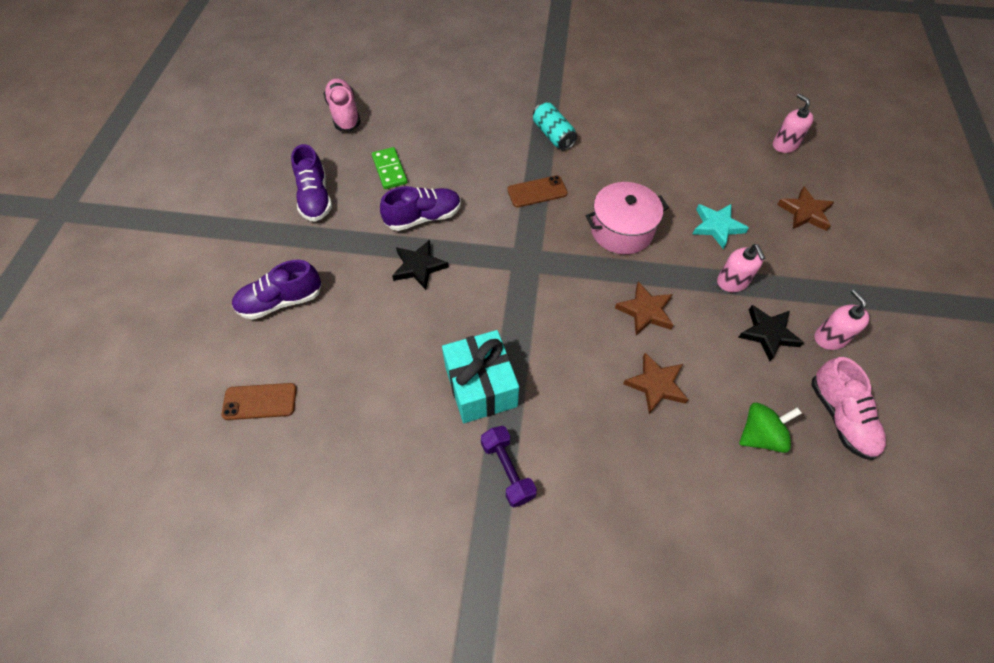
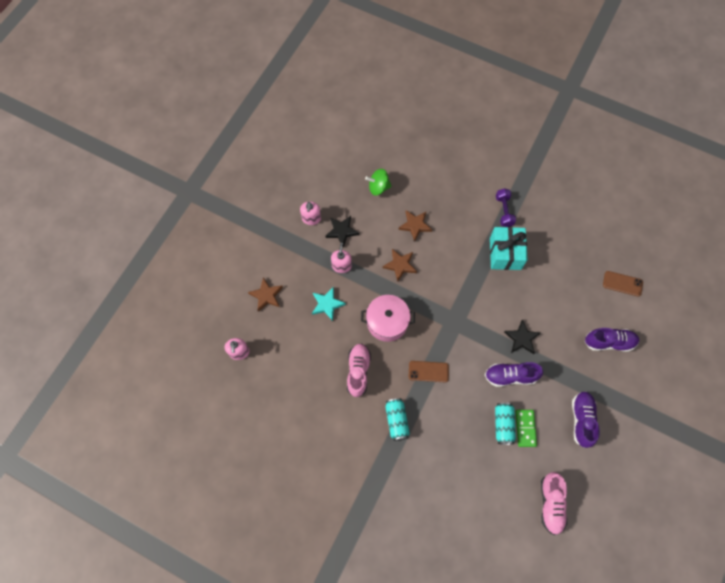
camera: 160 degrees left, 10 degrees up
pink shoe [811,357,886,460] -> pink shoe moved to [347,343,371,397]
none -> turquoise can [495,403,516,445]

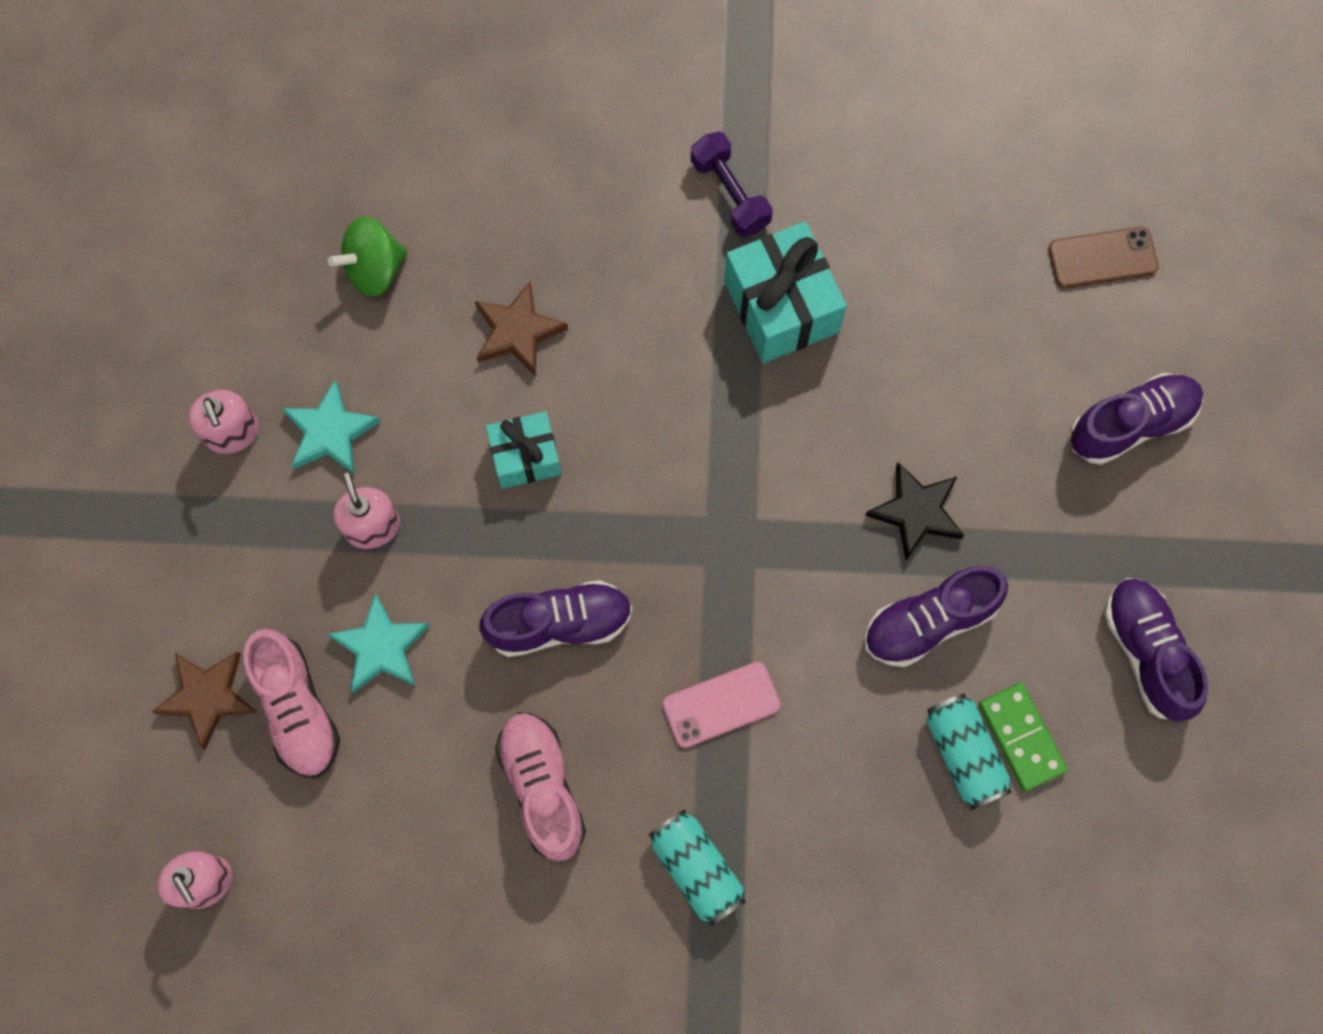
camera: 25 degrees left, 5 degrees up
black star [325,216,359,248] -> turquoise star [282,380,381,474]
pink pot [361,295,415,342] -> purple shoe [479,580,633,657]
brown star [383,249,417,281] -> turquoise gift [486,411,561,489]
brown phone [409,361,449,382] -> pink phone [663,662,780,748]
pink shoe [541,472,567,535] -> pink shoe moved to [243,629,340,778]

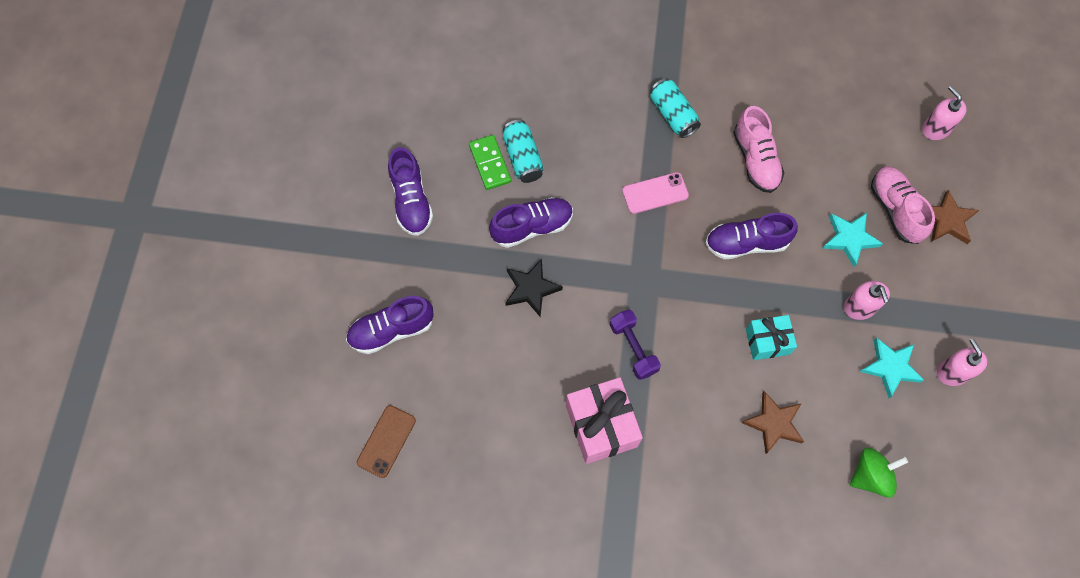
camera: 175 degrees left, 5 degrees down
purple dumbbell [691,132,773,237] -> purple dumbbell moved to [610,310,661,380]
turquoise gift [724,222,847,363] -> pink gift [566,377,643,464]
brown phone [1048,227,1158,288] -> brown phone turned 60 degrees counterclockwise [357,405,416,478]

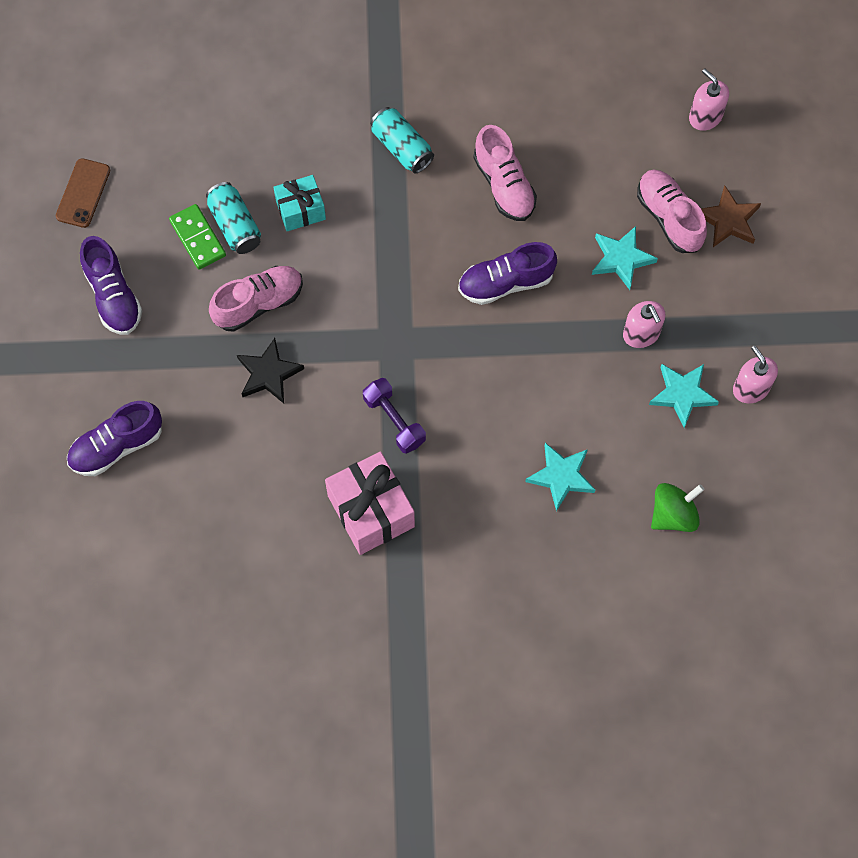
camera: 10 degrees left, 0 degrees up
brown phone [357,405,416,478] -> brown phone moved to [56,158,110,228]
purple shoe [489,197,573,248] -> pink shoe [209,266,303,332]
pink phone [622,172,689,214] -> none
brown star [742,391,804,454] -> turquoise star [526,443,595,511]
turquoise gift [746,315,797,360] -> turquoise gift moved to [273,175,326,231]

